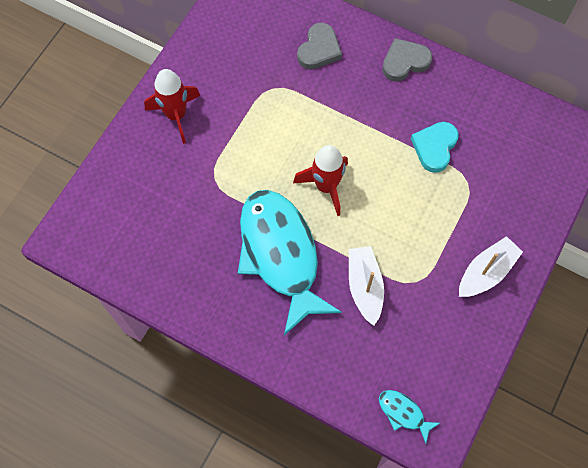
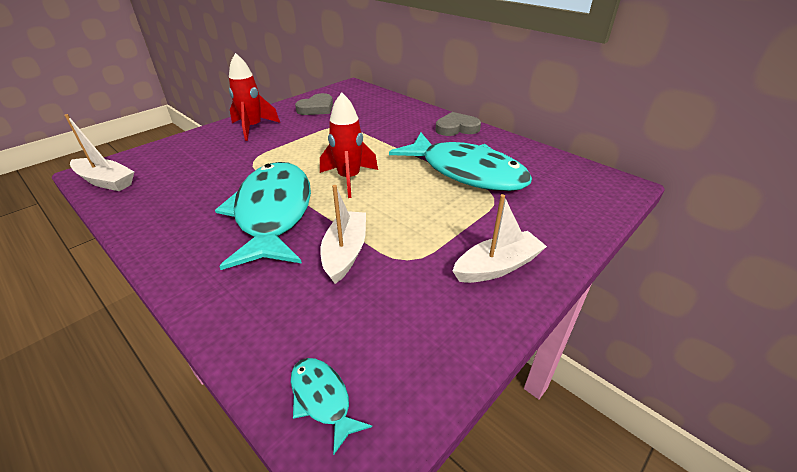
camera: 15 degrees right, 30 degrees down
grey heart [297,23,342,69] -> grey heart moved to [295,93,333,115]
turquoise heart [411,122,459,173] -> turquoise fish [389,132,532,191]
none -> white boat [64,114,134,191]

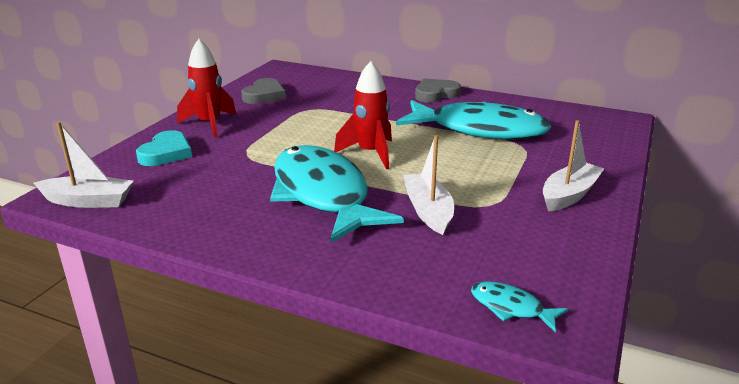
camera: 20 degrees left, 10 degrees down
none -> turquoise heart [136,130,192,166]

